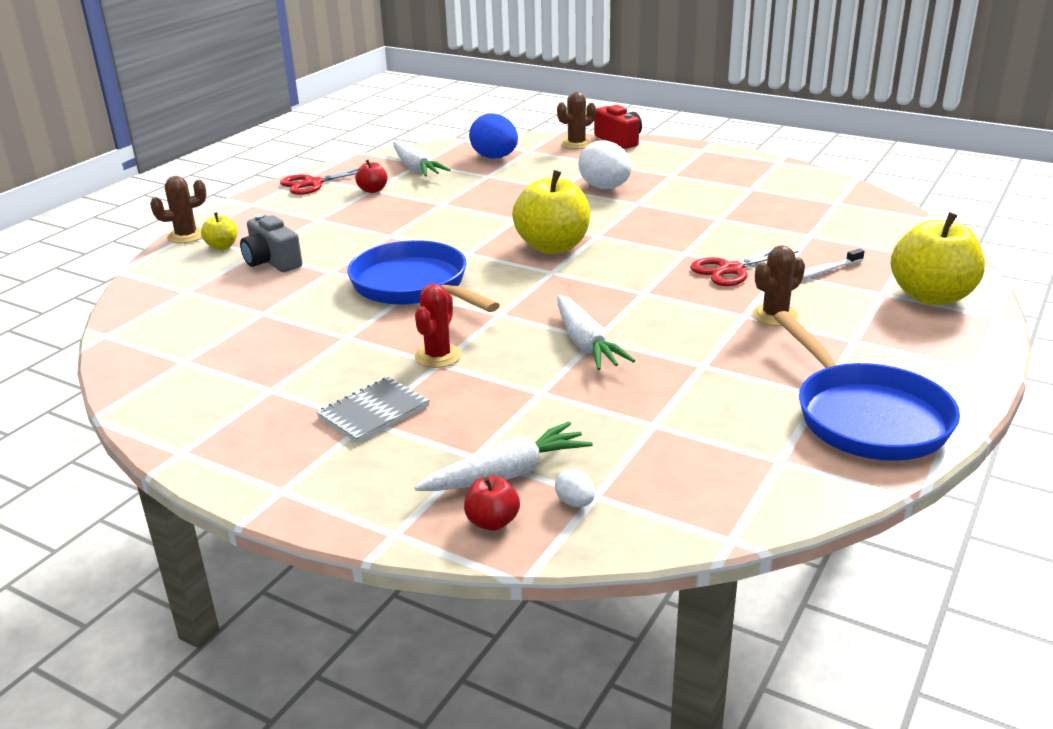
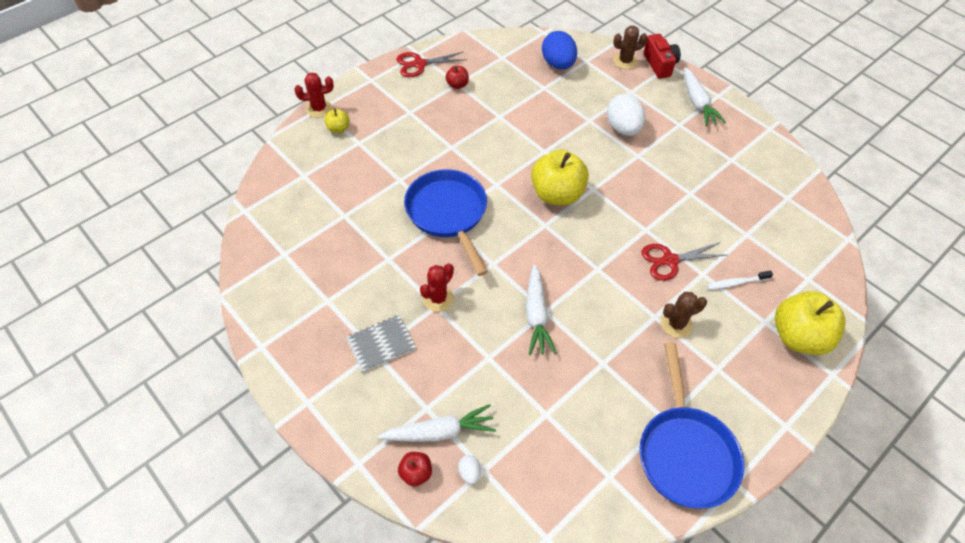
camera: 15 degrees right, 25 degrees up
brown cactus [150,176,207,243] -> red cactus [294,72,334,118]
grey camera [240,214,302,272] -> none
white carrot [393,141,450,177] -> white carrot moved to [684,67,726,126]

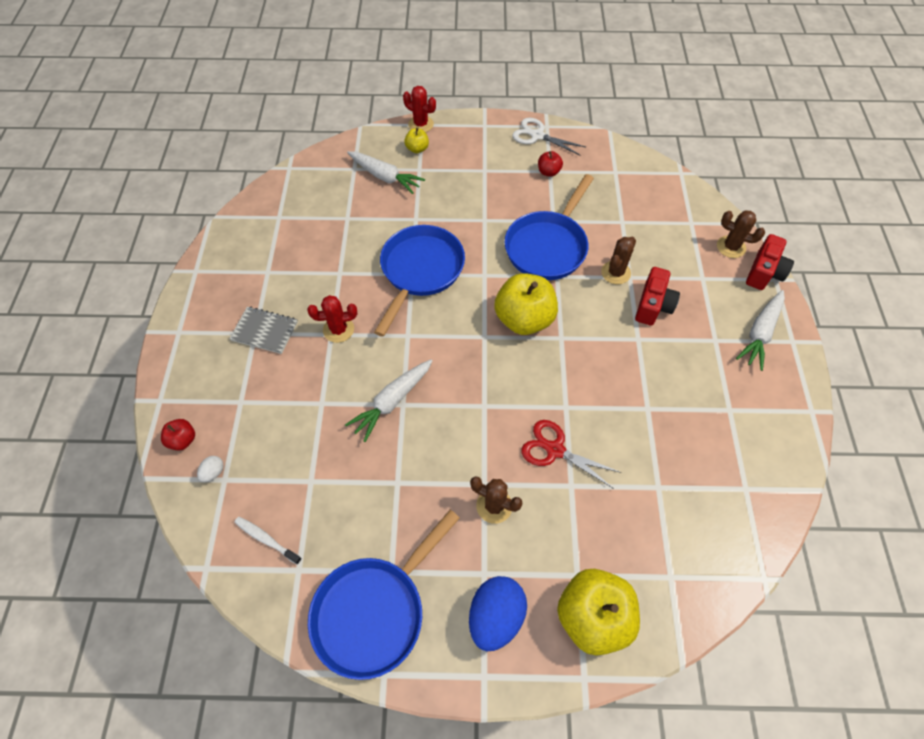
camera: 45 degrees right, 5 degrees up
white carrot [378,404,496,442] -> white carrot moved to [347,151,425,194]
red scissors [397,52,467,77] -> white scissors [512,118,586,156]
blue egg [542,31,577,69] -> blue egg moved to [469,576,527,651]
white egg [607,94,645,136] -> red camera [635,267,680,326]
white toothbrush [707,270,773,290] -> white toothbrush moved to [234,517,302,565]
none -> blue pan [504,174,594,280]
none -> brown cactus [601,237,636,284]

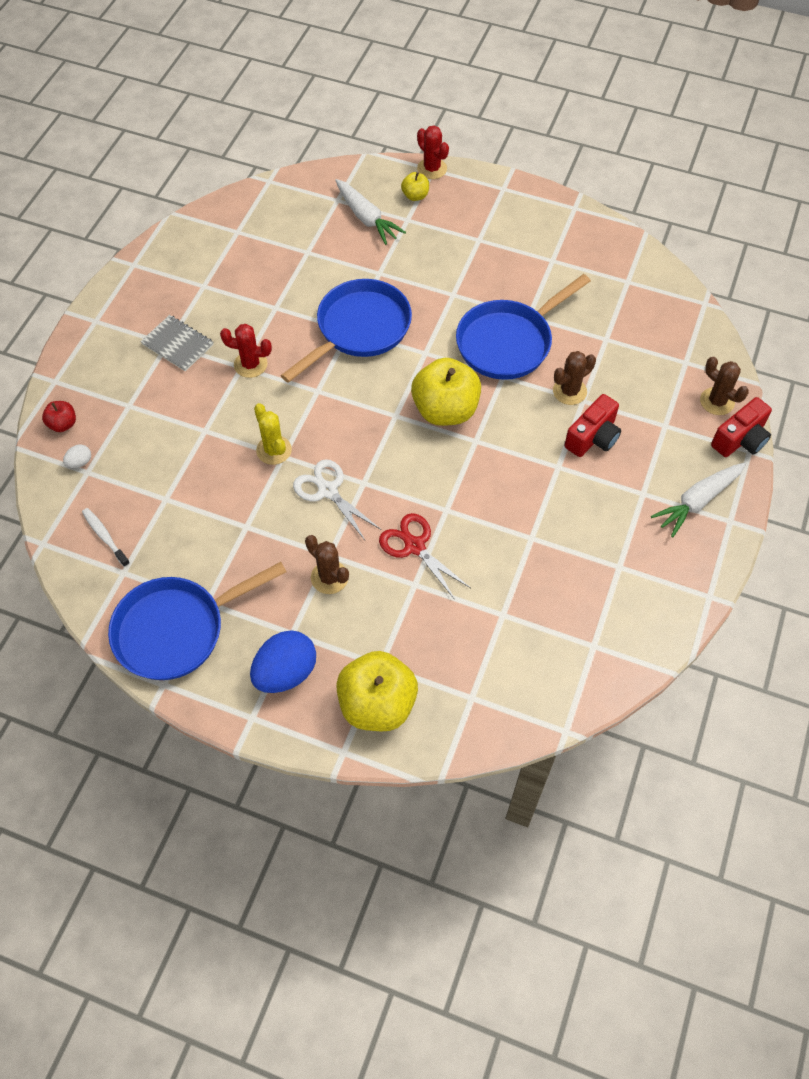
camera: 20 degrees right, 0 degrees up
white carrot [345,360,432,442] -> yellow cactus [254,403,292,465]
white scissors [512,118,586,156] -> white scissors moved to [293,459,380,540]
red apple [538,151,563,177] -> none

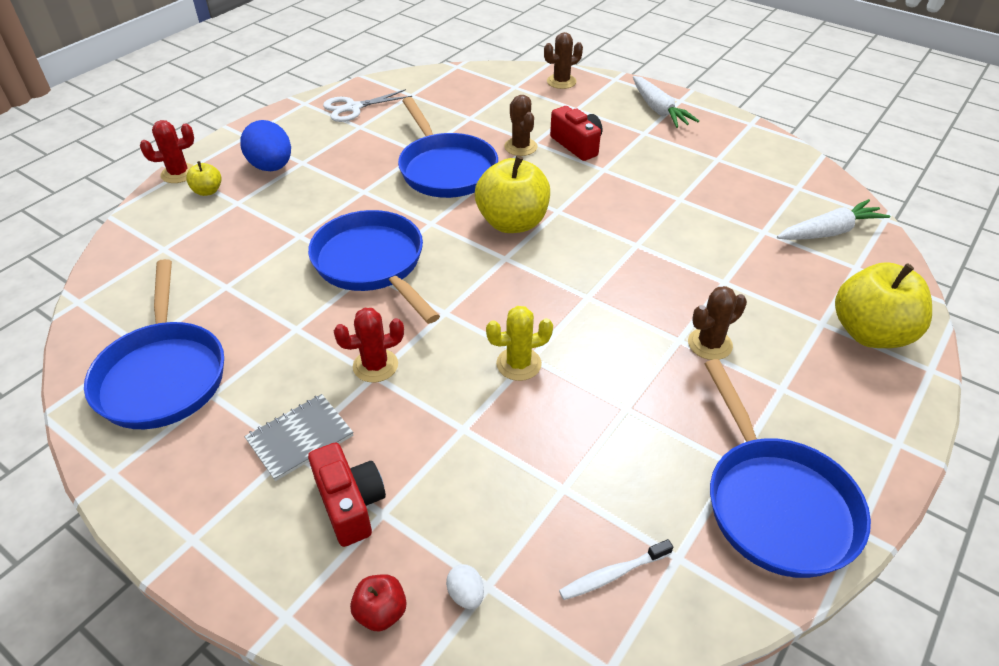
camera: 75 degrees left, 15 degrees down
red cactus [220,324,272,378] -> red cactus turned 45 degrees clockwise [334,308,404,382]
blue egg [250,630,316,693] -> blue egg moved to [240,120,291,171]
white scissors [293,459,380,540] -> white scissors moved to [323,89,412,122]
white carrot [335,179,406,245] -> white carrot moved to [777,199,890,240]
red scissors [379,513,471,600] -> none
red camera [711,397,772,457] -> red camera moved to [308,443,386,547]
none -> blue pan [84,259,224,429]

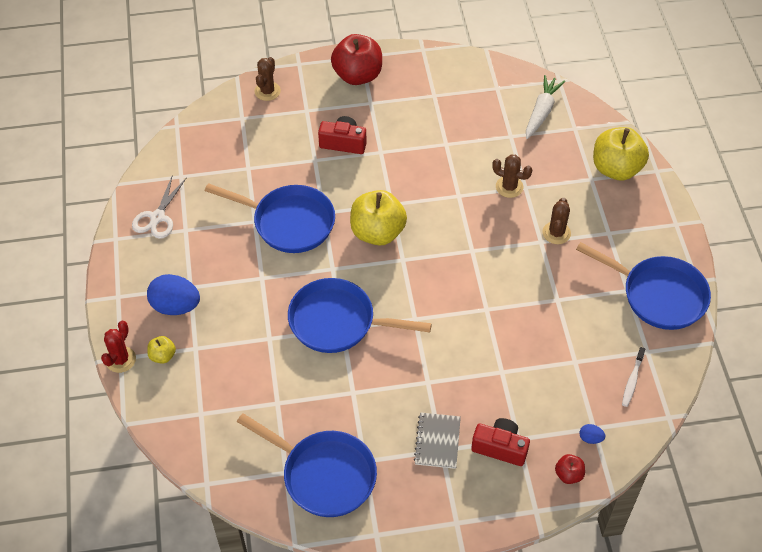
camera: 45 degrees left, 10 degrees up
red cactus [334,308,404,382] -> none
white egg [446,564,484,609] -> blue egg [579,424,605,444]
yellow cactus [486,306,553,381] -> none
brown cactus [504,95,537,156] -> brown cactus moved to [492,154,532,198]
white carrot [633,76,699,128] -> red apple [331,34,382,85]

